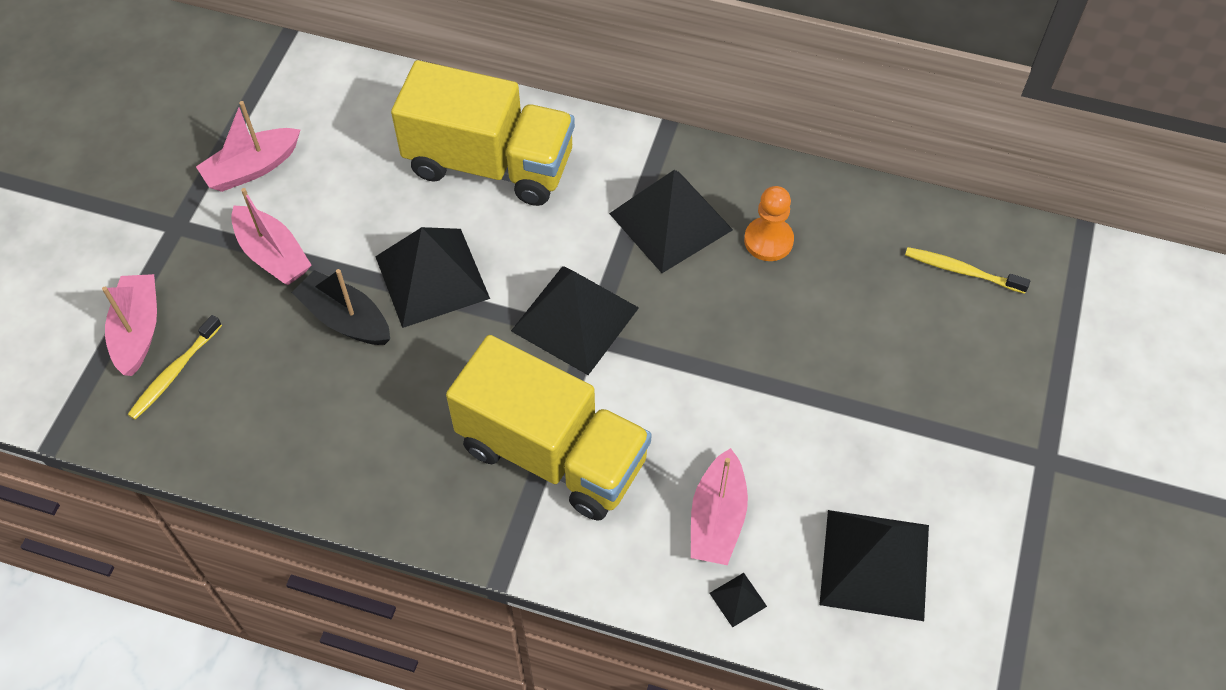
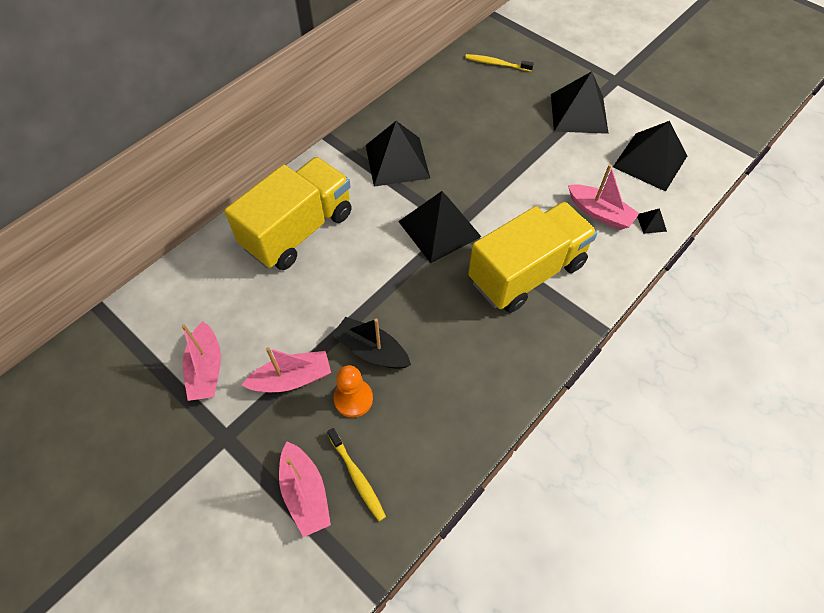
camera: 65 degrees left, 0 degrees up
pink boat [102,274,157,376] -> pink boat turned 135 degrees counterclockwise [279,442,331,537]
black boat [292,269,390,345] -> black boat turned 60 degrees clockwise [332,317,411,369]
black pyramid [375,227,490,328] -> black pyramid moved to [551,71,609,134]
orange pawn [744,186,794,261] -> orange pawn moved to [334,365,373,418]
yellow toothbrush [905,247,1030,294] -> yellow toothbrush turned 60 degrees clockwise [465,54,534,72]

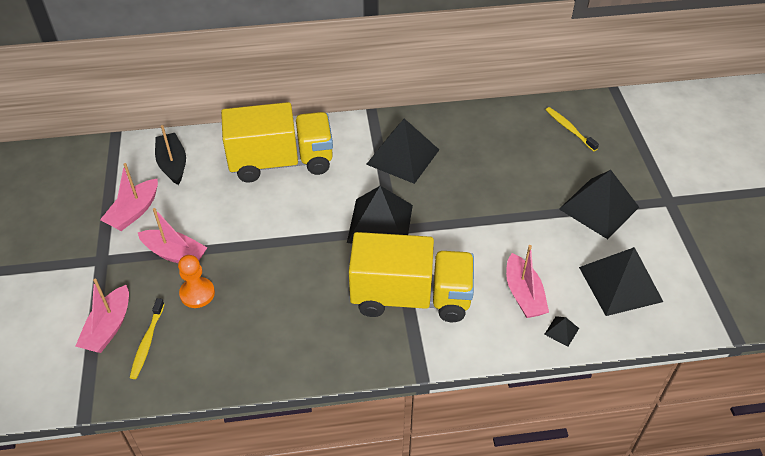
camera: 40 degrees right, 10 degrees down
black boat [332,317,411,369] -> black boat moved to [155,125,186,185]

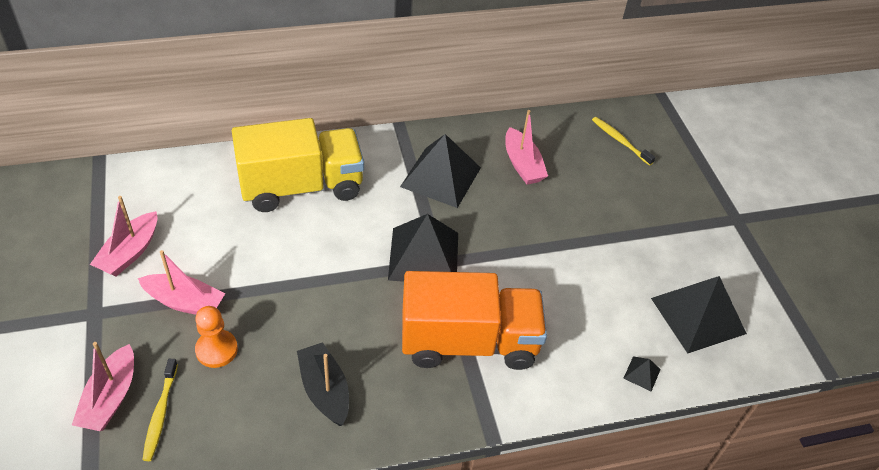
camera: 10 degrees left, 0 degrees up
black boat [155,125,186,185] -> black boat moved to [297,342,349,426]
yellow truck [349,232,474,322] -> orange truck [402,271,547,370]
pink boat [506,245,549,318] -> pink boat moved to [505,110,548,185]
black pyramid [559,170,639,239] -> none

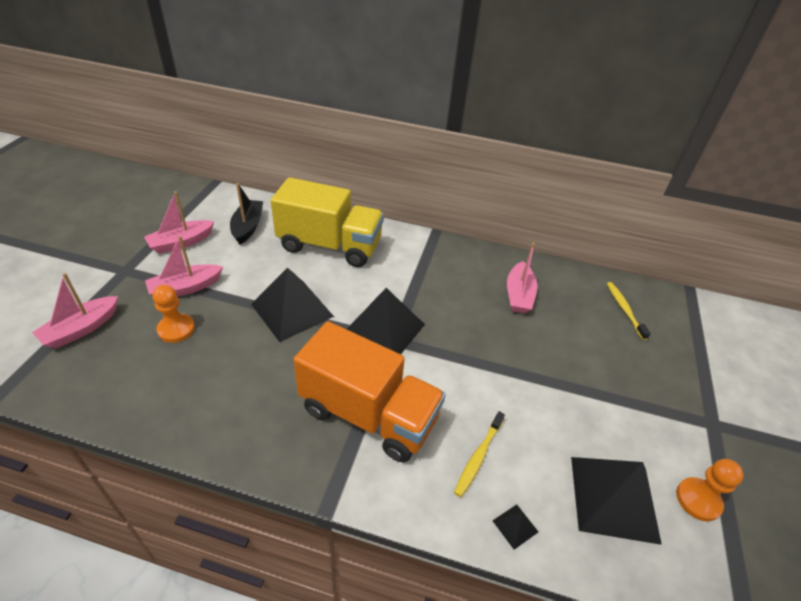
camera: 30 degrees right, 5 degrees down
pink boat [138,250,225,315] -> pink boat turned 105 degrees clockwise [145,236,223,297]
yellow toothbrush [142,359,178,461] -> yellow toothbrush moved to [454,411,505,497]
black boat [297,342,349,426] -> black boat moved to [230,183,263,245]
black pyramid [400,134,481,208] -> black pyramid moved to [251,267,334,342]
none -> orange pawn [676,459,744,522]

